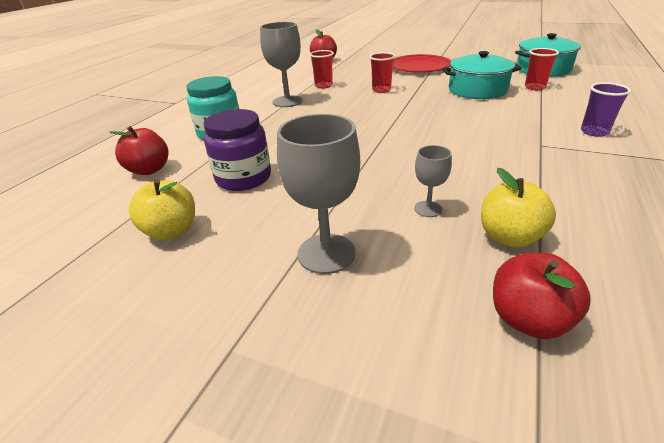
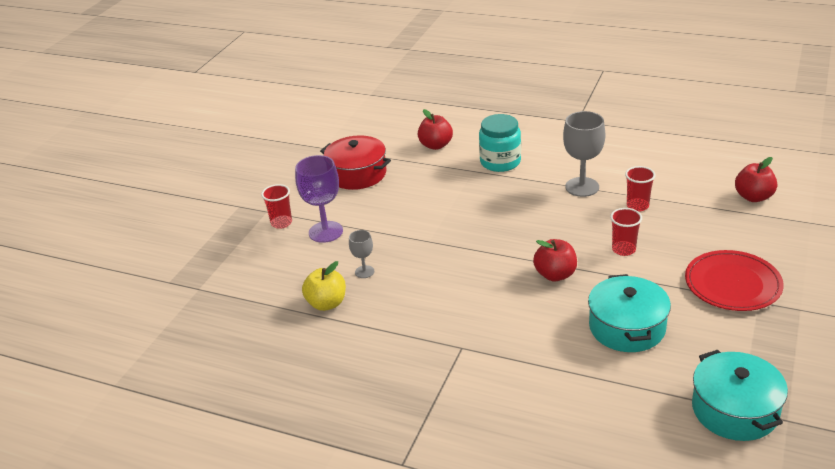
camera: 90 degrees right, 0 degrees up
yellow apple [129,179,195,241] -> red pot [320,135,391,190]
purple jar [204,109,271,191] -> none
grey goblet [277,114,360,274] -> purple goblet [295,155,343,243]
red apple [493,253,591,339] -> red apple moved to [533,239,577,281]
red cup [525,48,559,91] -> red cup moved to [261,184,292,229]
purple cup [581,82,631,137] -> none

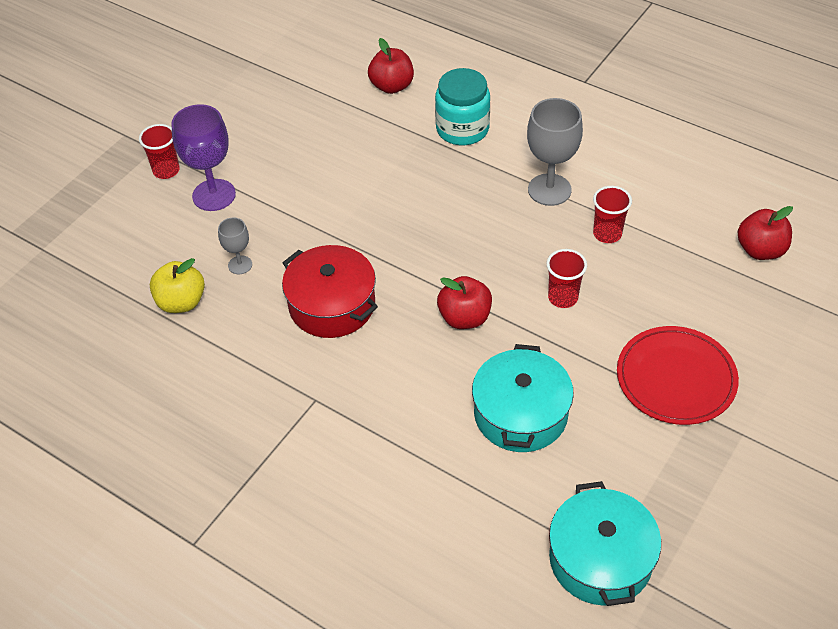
camera: 10 degrees right, 15 degrees up
red pot [320,135,391,190] -> red pot moved to [282,245,378,338]

